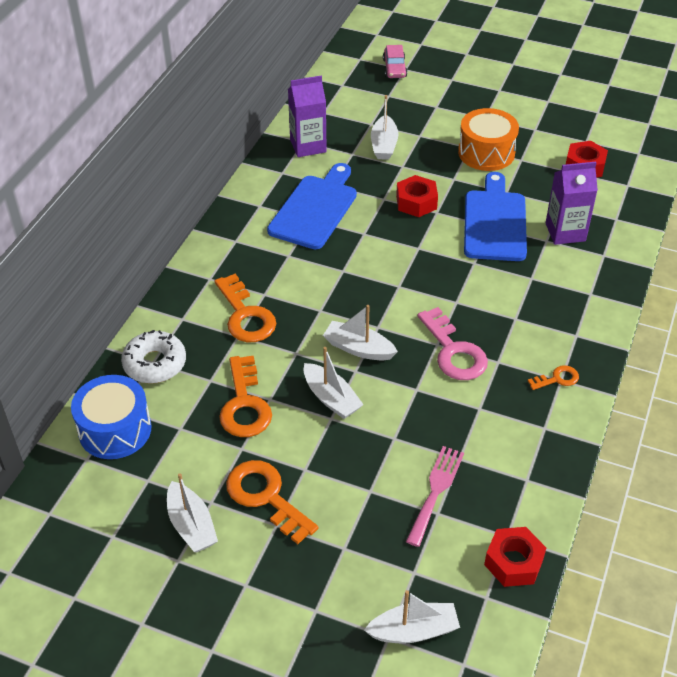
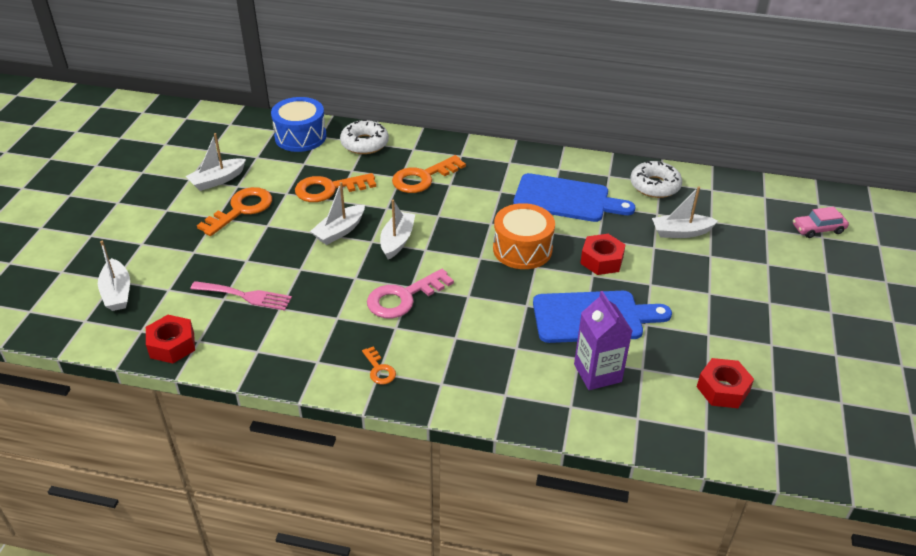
camera: 80 degrees right, 5 degrees down
purple carton [288,76,327,157] -> white donut [630,161,682,198]
orange drum [458,108,519,171] -> orange drum moved to [493,203,555,269]

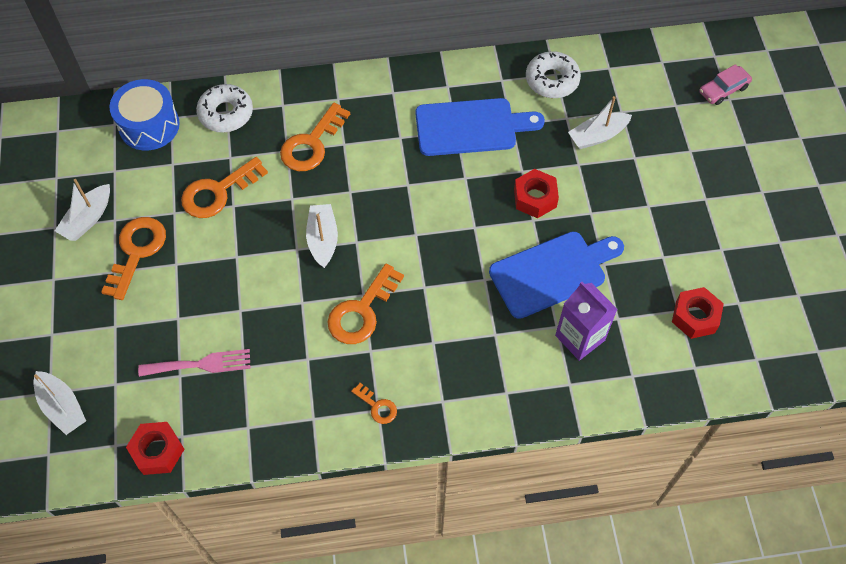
camera: 20 degrees left, 20 degrees up
white boat [310,182,365,245] -> none
pink key [367,269,454,318] -> orange key [327,263,404,344]
orange drum [493,203,555,269] -> none

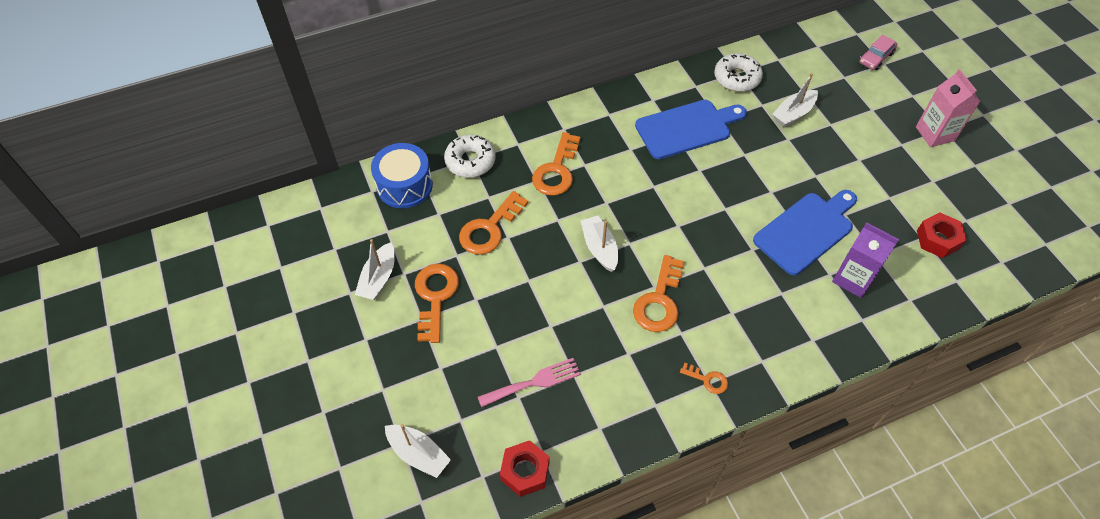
camera: 15 degrees left, 5 degrees down
red nut [514,169,559,218] -> none
none -> pink carton [916,69,980,147]

